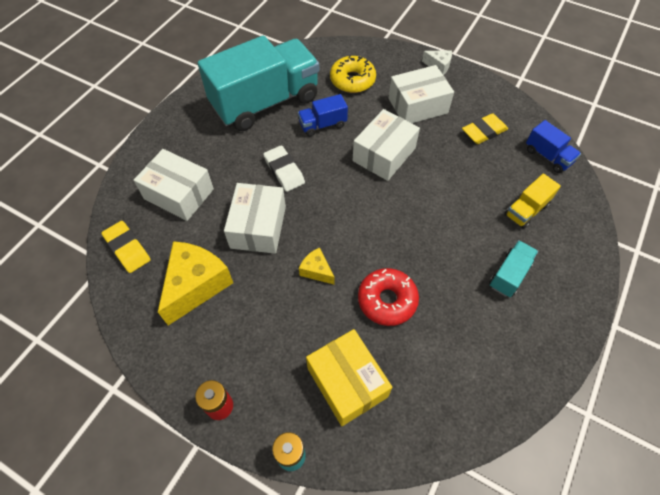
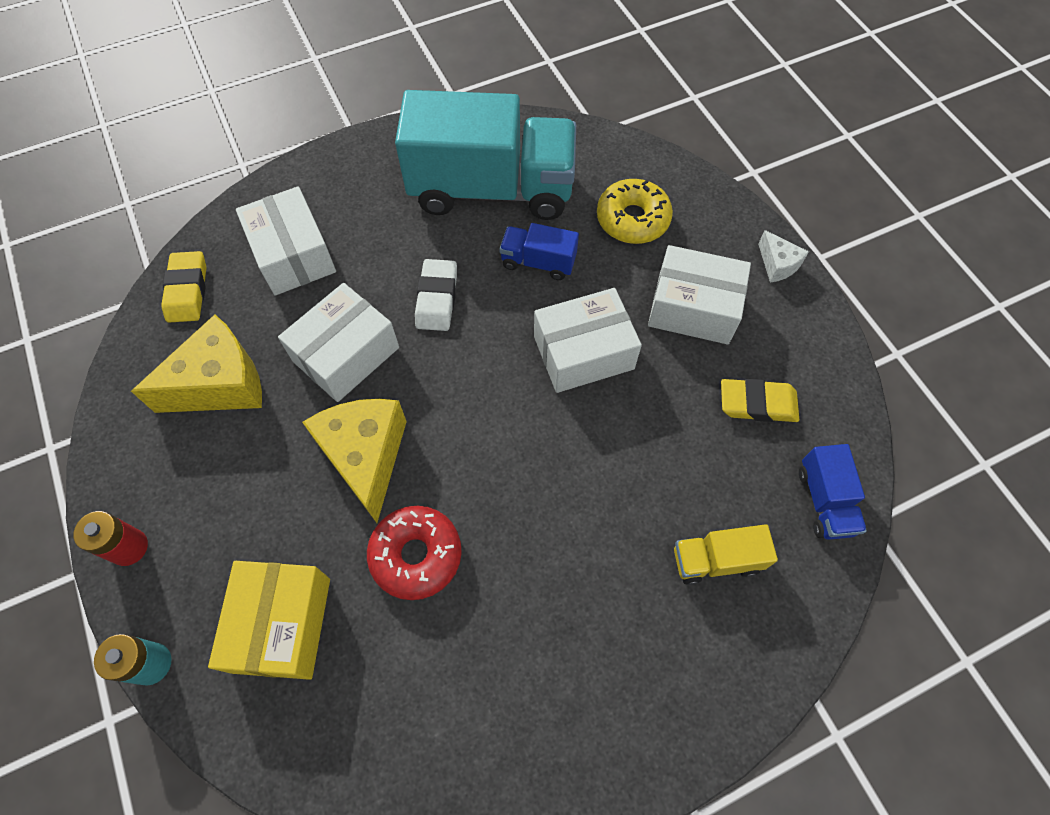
camera: 35 degrees right, 5 degrees up
yellow cheese [299,248,335,284] -> yellow cheese [302,399,407,523], size x2.03
turquoise truck [489,240,538,297] -> none

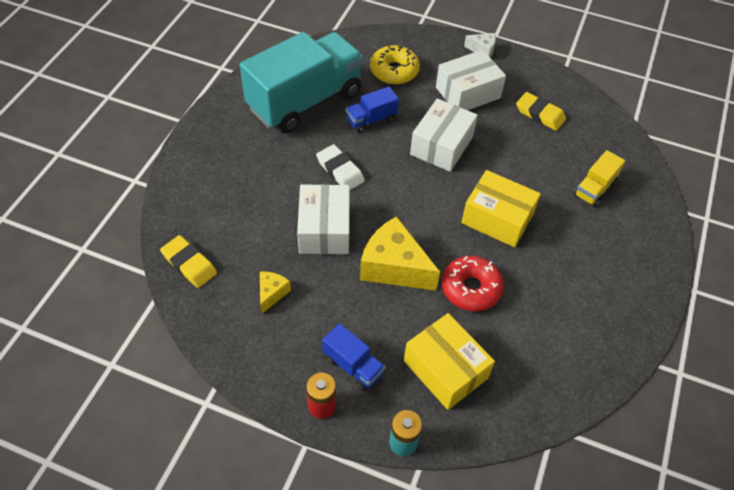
camera: 45 degrees left, 10 degrees down
yellow cheese [131,315,262,413] -> yellow cheese [260,271,291,314], size x0.49
white box [236,186,336,296] -> none
yellow eraser [721,379,799,422] -> yellow eraser turned 75 degrees clockwise [516,92,566,131]
blue truck [799,444,867,540] -> blue truck moved to [322,323,385,391]
none -> yellow box [461,170,541,247]

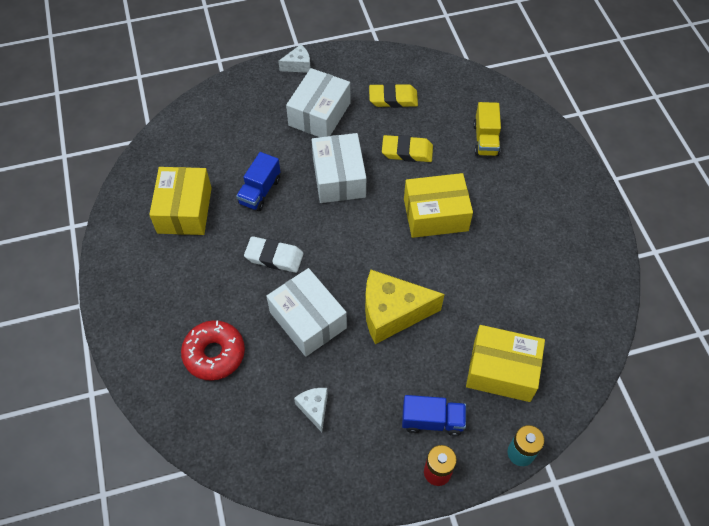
camera: 35 degrees left, 5 degrees up
yellow eraser [160,235,217,288] -> yellow eraser moved to [382,135,433,162]
turquoise truck [240,32,364,133] -> yellow box [149,167,212,235]
yellow cheese [260,271,291,314] -> white cheese [294,388,328,432]
yellow donut [370,45,420,85] -> none
red donut [442,256,504,311] -> red donut moved to [181,320,245,381]

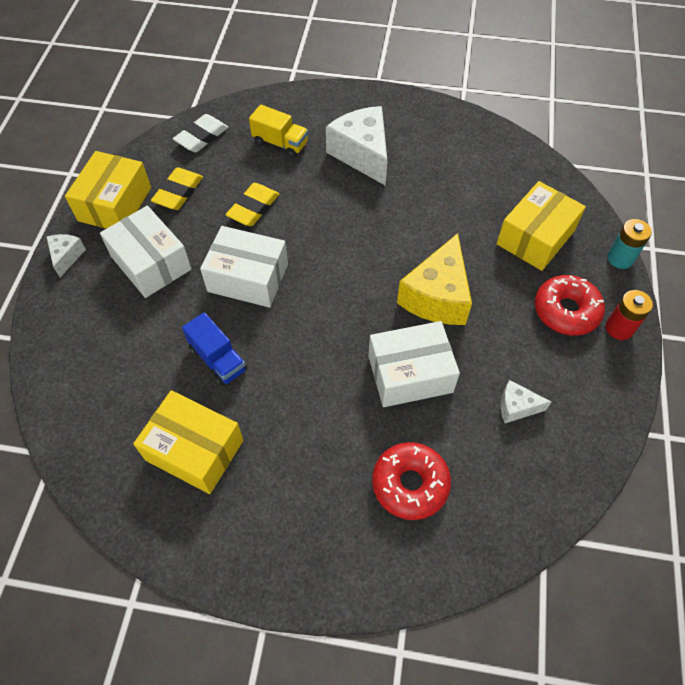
camera: 65 degrees left, 0 degrees up
white eraser [244,236,304,273] -> white eraser moved to [173,114,228,152]
blue truck [402,395,466,436] -> red donut [535,275,605,336]
yellow box [404,173,473,238] -> yellow box moved to [65,151,151,229]
none -> white cheese [326,106,387,186]

